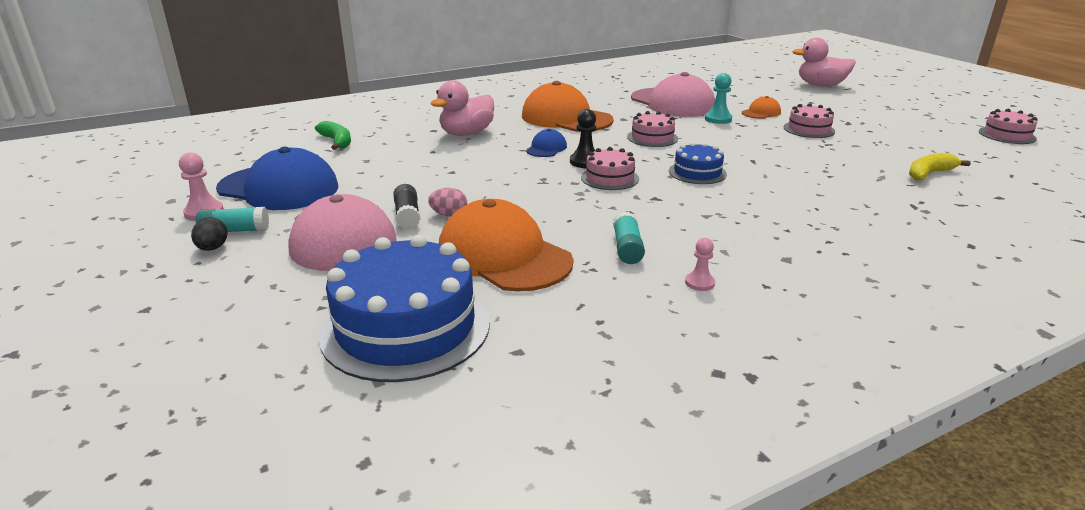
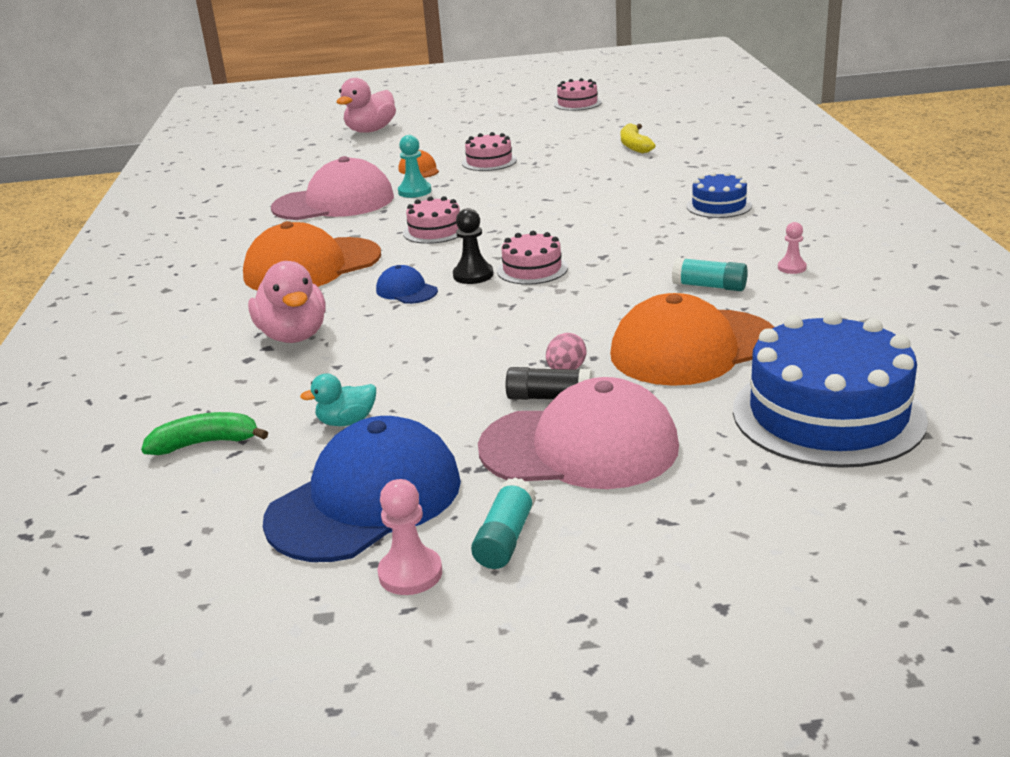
camera: 65 degrees left, 0 degrees up
black egg [191,217,228,251] -> none
blue cake [669,142,727,184] -> blue cake moved to [686,172,752,218]
none -> turquoise duck [300,374,376,426]

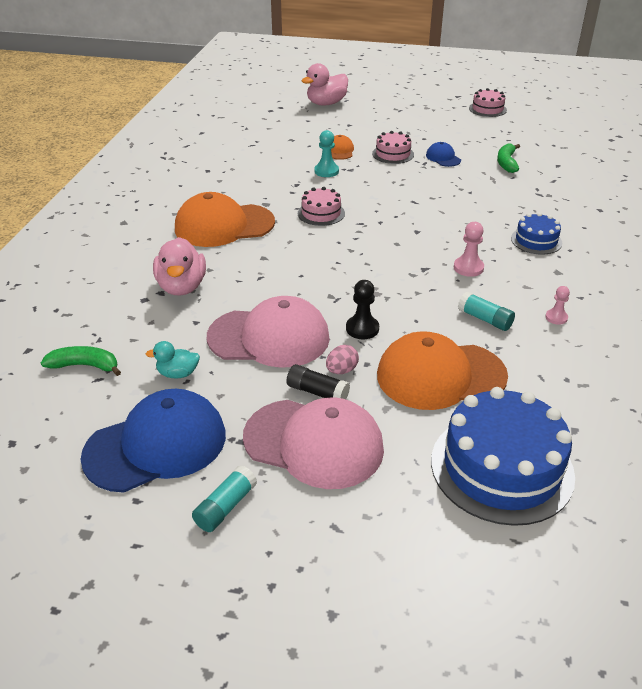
camera: 15 degrees right, 10 degrees up
pink cap [271,156,394,220] -> pink cap moved to [207,296,330,368]
blue cap [376,265,438,304] -> blue cap moved to [426,142,461,167]
pink pawn [378,479,442,595] -> pink pawn moved to [454,222,484,277]
black pawn [453,208,493,284] -> black pawn moved to [346,280,379,339]
pink cake [497,231,568,285] -> none
yellow banana [621,123,656,153] -> green banana [497,144,520,173]

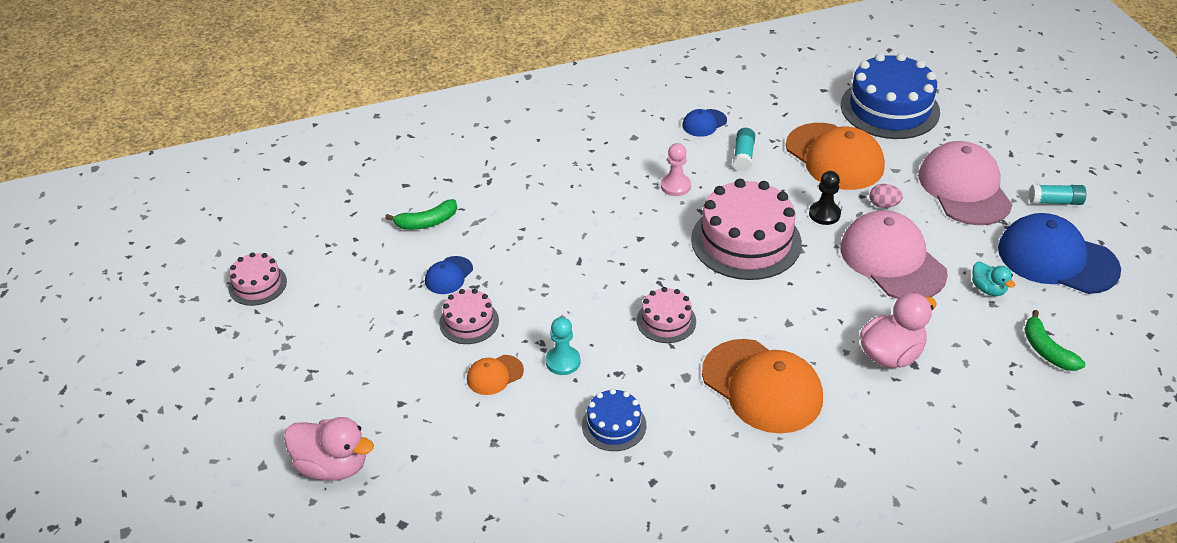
camera: 120 degrees left, 5 degrees up
black glue stick [286,364,350,399] -> none
blue cake [511,213,562,255] -> blue cake moved to [582,389,646,451]
pink pawn [545,286,570,325] -> blue cap [682,109,727,137]
none -> pink cake [691,179,802,280]

